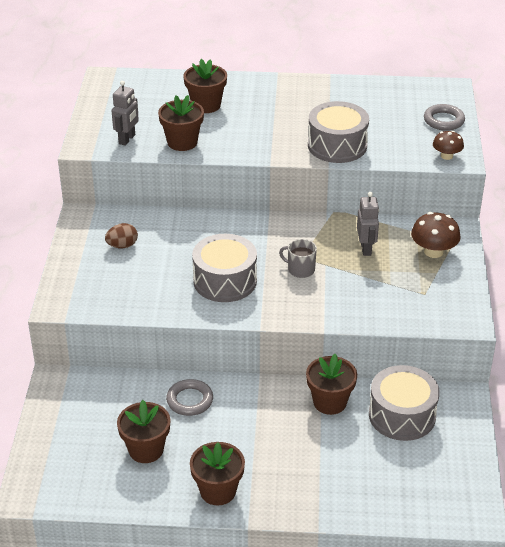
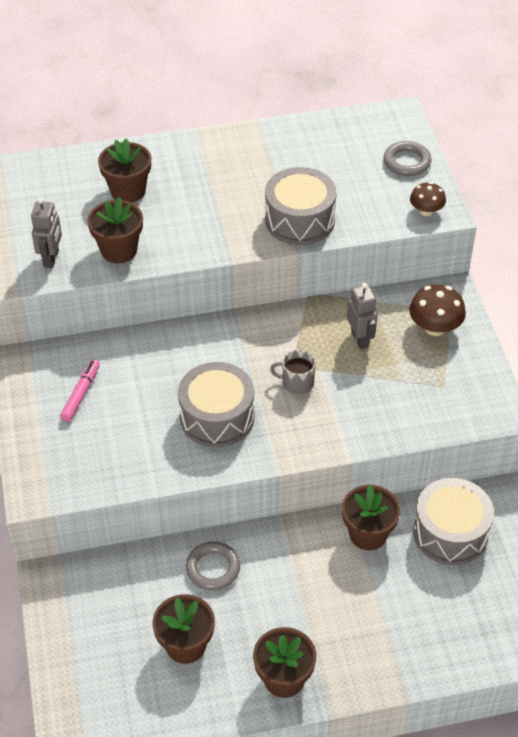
camera: 15 degrees left, 10 degrees up
brown egg [105,223,138,248] -> pink marker [60,359,100,422]

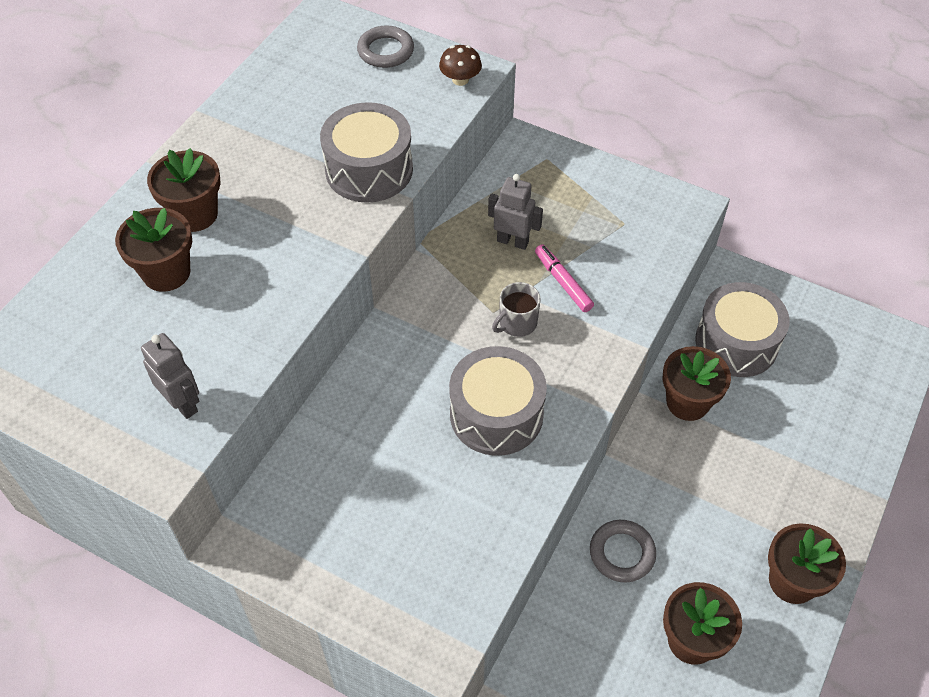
camera: 50 degrees left, 5 degrees up
pink marker [60,359,100,422] -> pink marker moved to [535,244,594,312]
brown flower pot [87,197,143,263] -> brown flower pot moved to [147,148,221,232]
brown mushroom [409,284,466,336] -> none

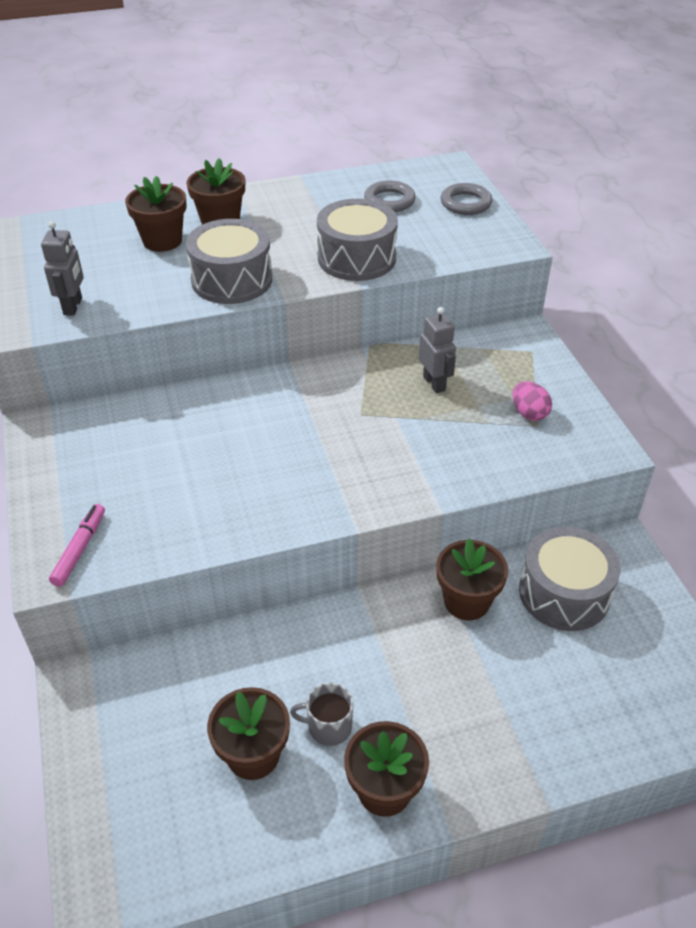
camera: 45 degrees right, 10 degrees down
brown mushroom [439,45,482,86] -> none
grey drum [449,346,547,456] -> grey drum moved to [186,219,272,304]
grey mug [492,282,541,337] -> grey mug moved to [290,683,353,746]
pink marker [535,244,594,312] -> pink marker moved to [49,504,105,587]
grey ring [590,520,656,582] -> grey ring moved to [364,180,416,212]
none -> pink egg [513,381,552,421]

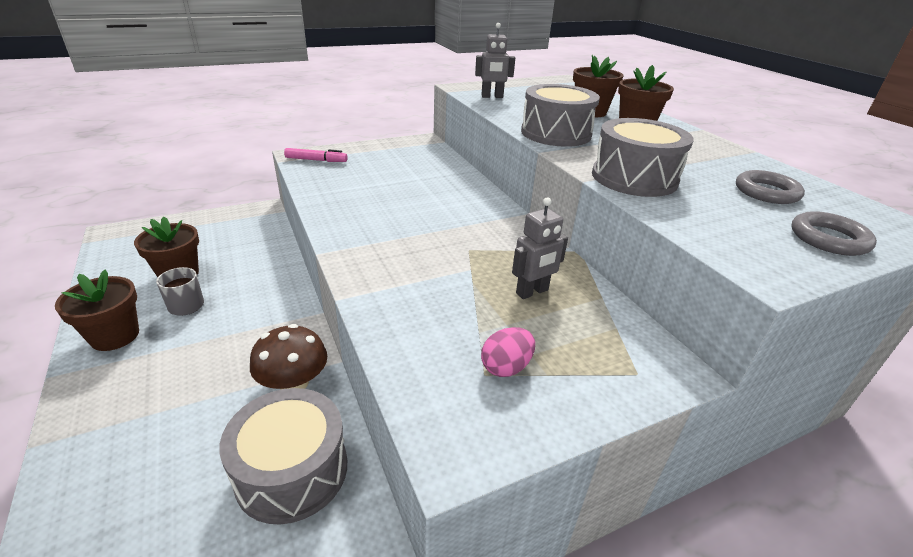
camera: 80 degrees right, 10 degrees down
brown flower pot [436,538,508,620] -> brown mushroom [250,324,327,390]

